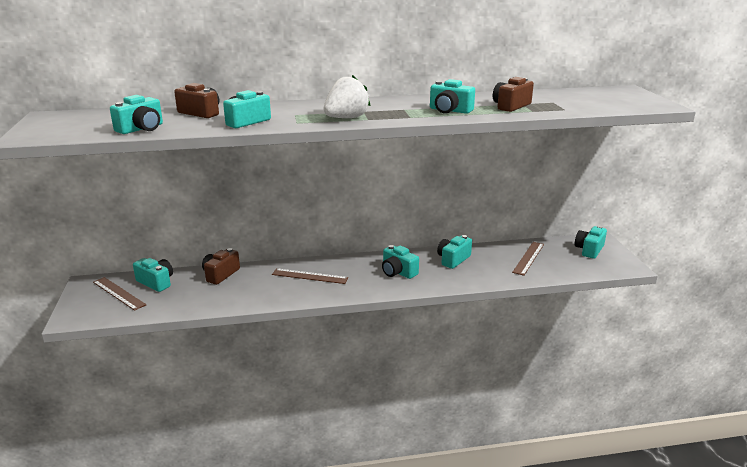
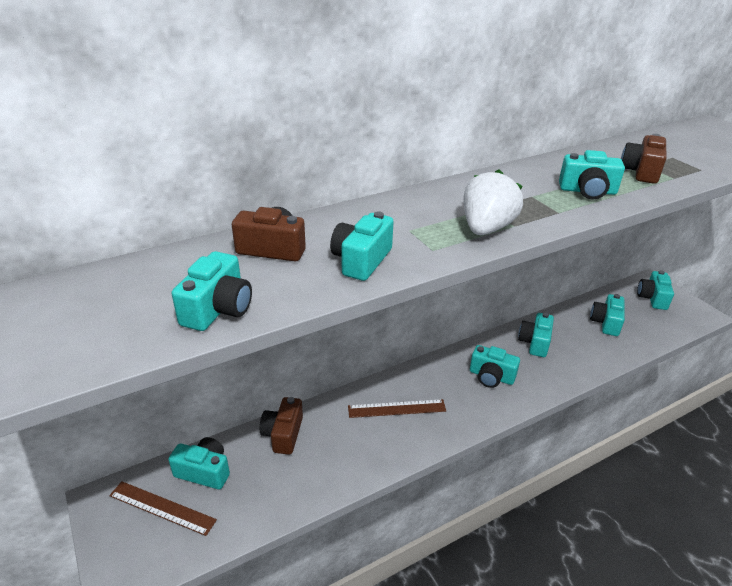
camera: 20 degrees left, 10 degrees up
brown ruler [512,242,544,276] -> turquoise camera [590,294,625,336]

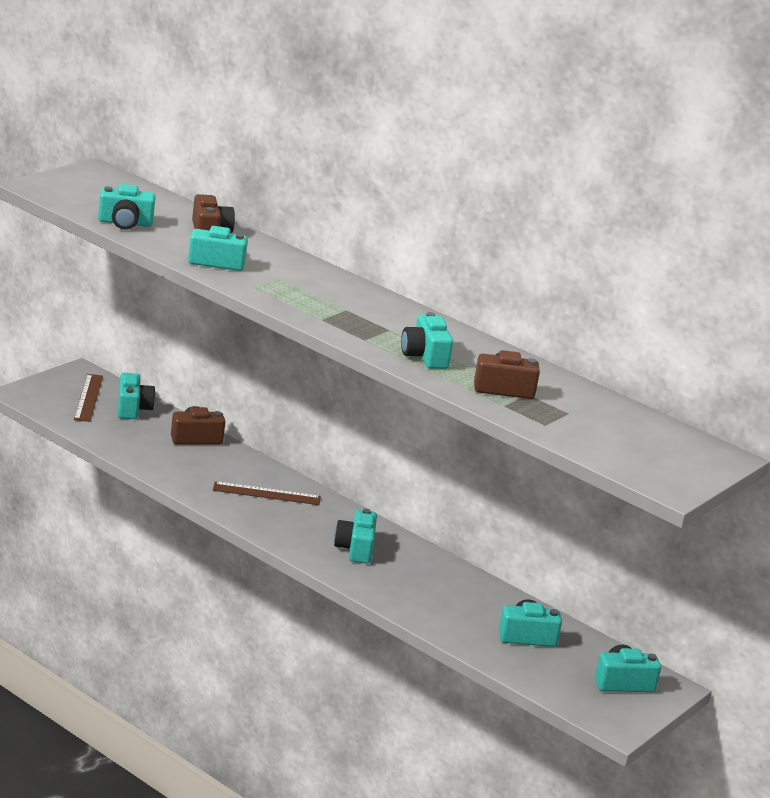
camera: 65 degrees right, 10 degrees down
brown ruler [348,399,446,418] -> brown ruler turned 60 degrees counterclockwise [213,481,321,505]
white strawberry [463,169,523,235] -> none
turquoise camera [518,312,554,357] -> none

